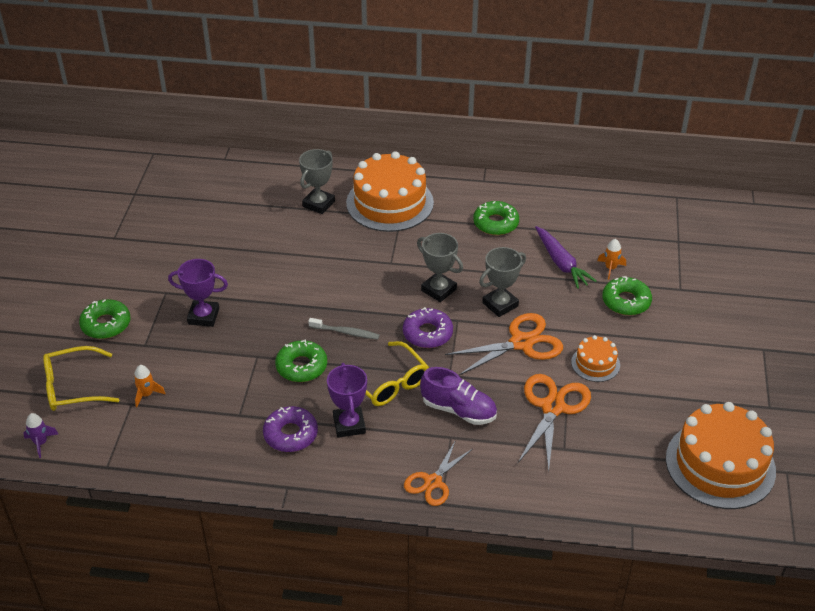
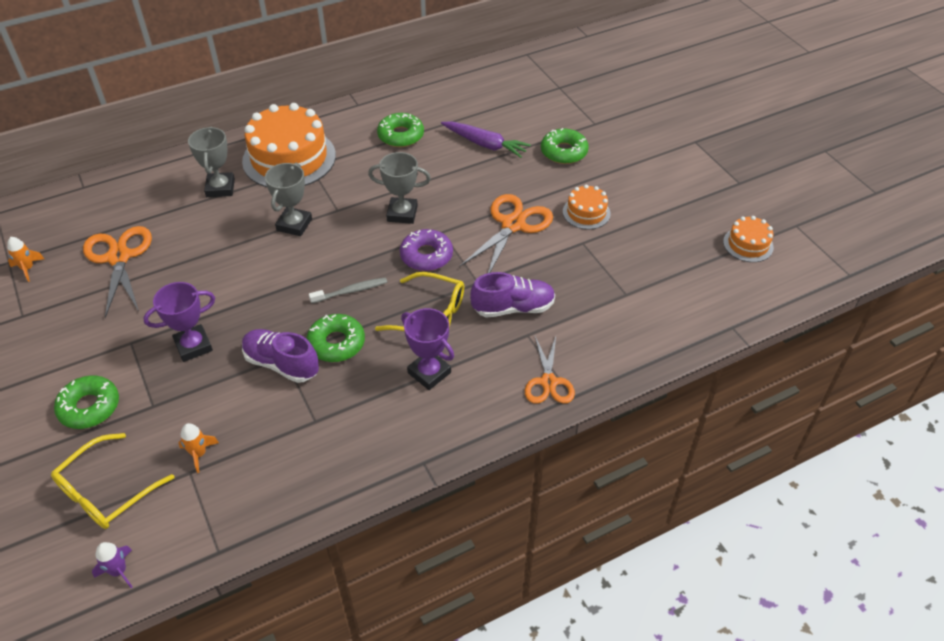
camera: 35 degrees left, 5 degrees up
purple donut [263,406,318,452] -> none
grey trophy [479,247,526,317] -> grey trophy moved to [265,163,312,236]
orange scissors [517,374,591,472] -> orange scissors moved to [83,226,152,318]
orange rocket [597,239,626,280] -> orange rocket moved to [7,237,44,282]
orange cake [666,402,776,509] -> orange cake [723,216,774,262], size x0.49
none -> purple shoe [242,329,319,383]

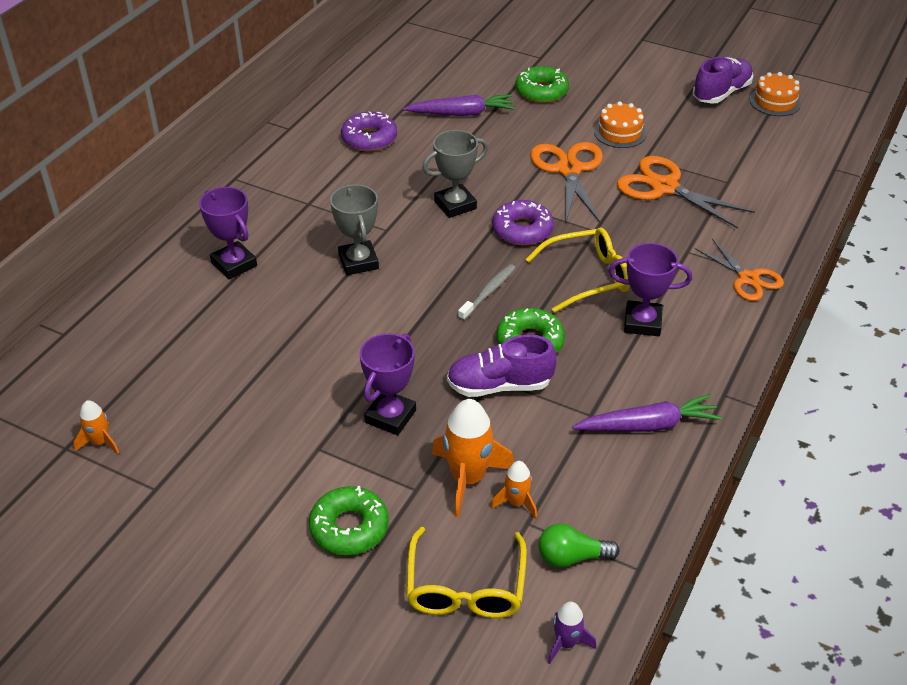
camera: 35 degrees left, 5 degrees down
orange scissors [83,226,152,318] -> orange scissors moved to [617,156,755,229]
grey trophy [188,127,235,197] -> purple trophy [199,187,257,279]
orange cake [242,103,336,187] -> none
green donut [377,113,424,147] -> purple donut [341,111,397,151]
purple shoe [470,272,555,318] -> purple shoe moved to [693,57,753,104]
none -> orange rocket [432,399,514,518]
none -> green light bulb [538,523,620,568]
none -> purple carrot [572,394,722,432]

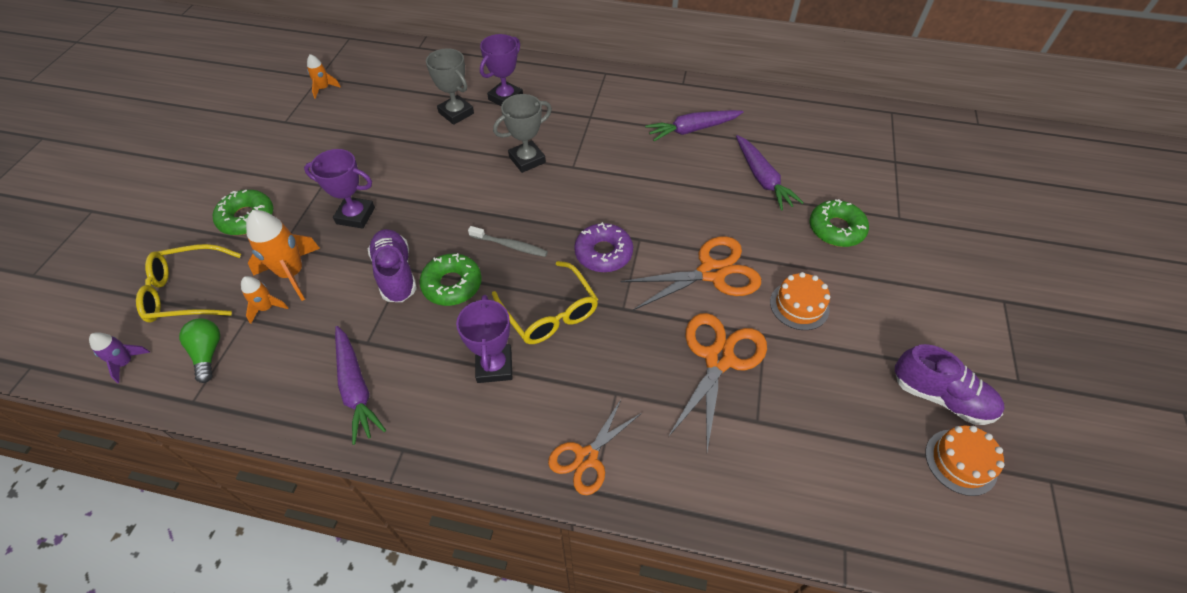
camera: 75 degrees right, 10 degrees up
purple donut [341,111,397,151] -> purple carrot [645,110,743,141]
grey trophy [422,130,488,218] -> grey trophy moved to [426,48,474,125]

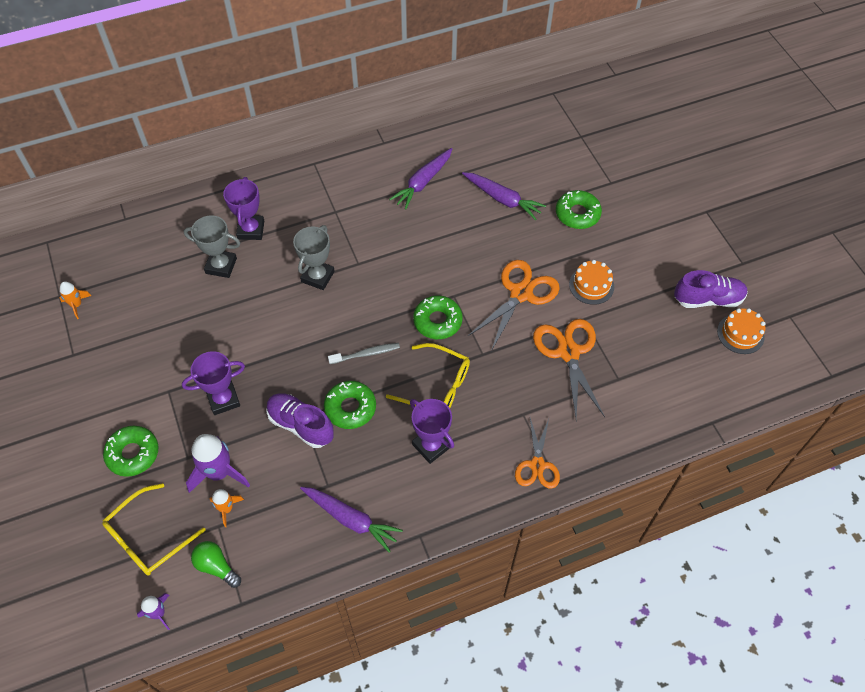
camera: 35 degrees left, 5 degrees up
orange rocket [246,210,320,301] -> purple rocket [186,434,250,493]
purple donut [574,222,633,272] -> green donut [413,295,463,339]

